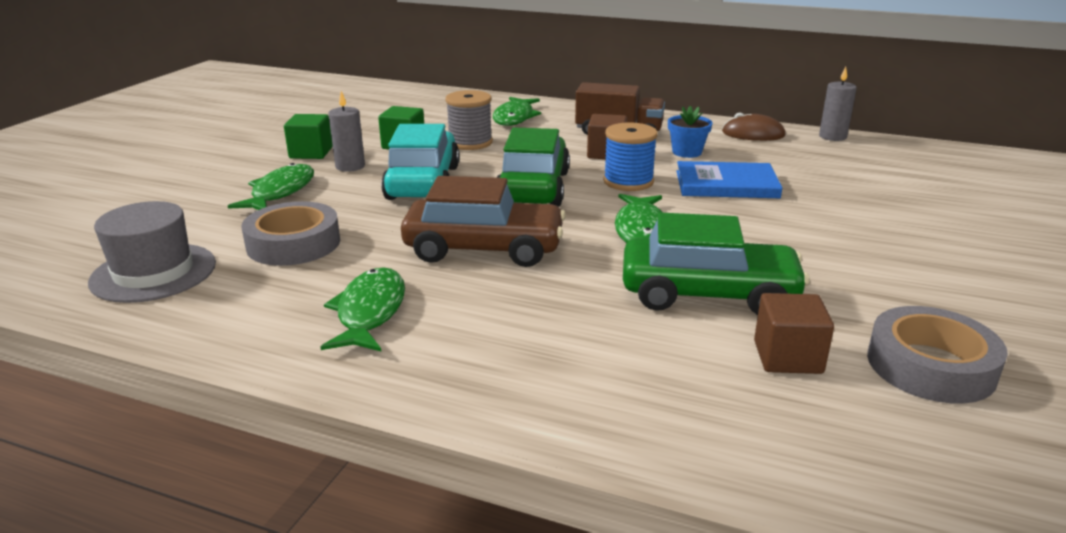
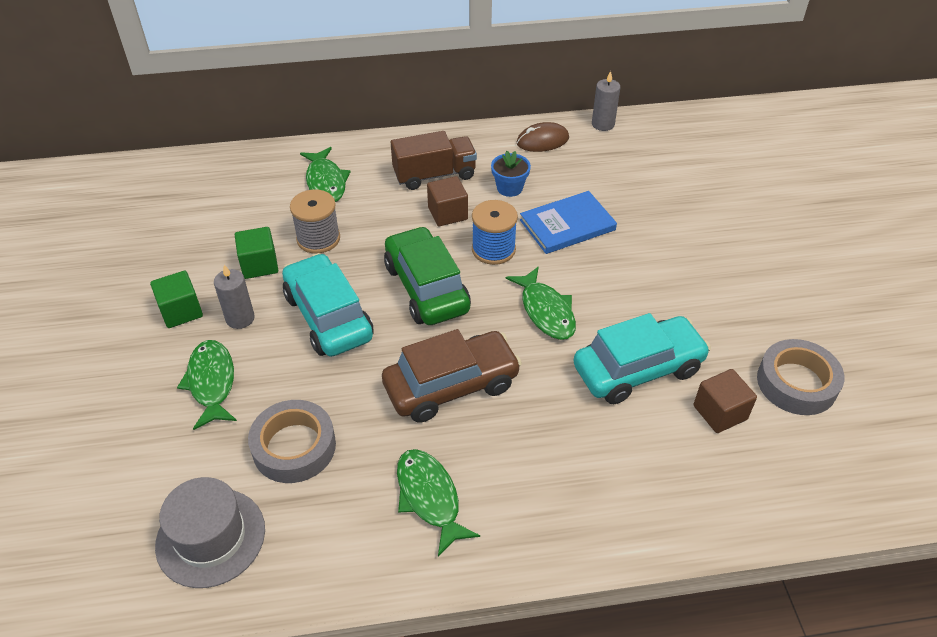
camera: 30 degrees left, 20 degrees up
green car [623,212,810,315] -> turquoise car [573,313,711,404]

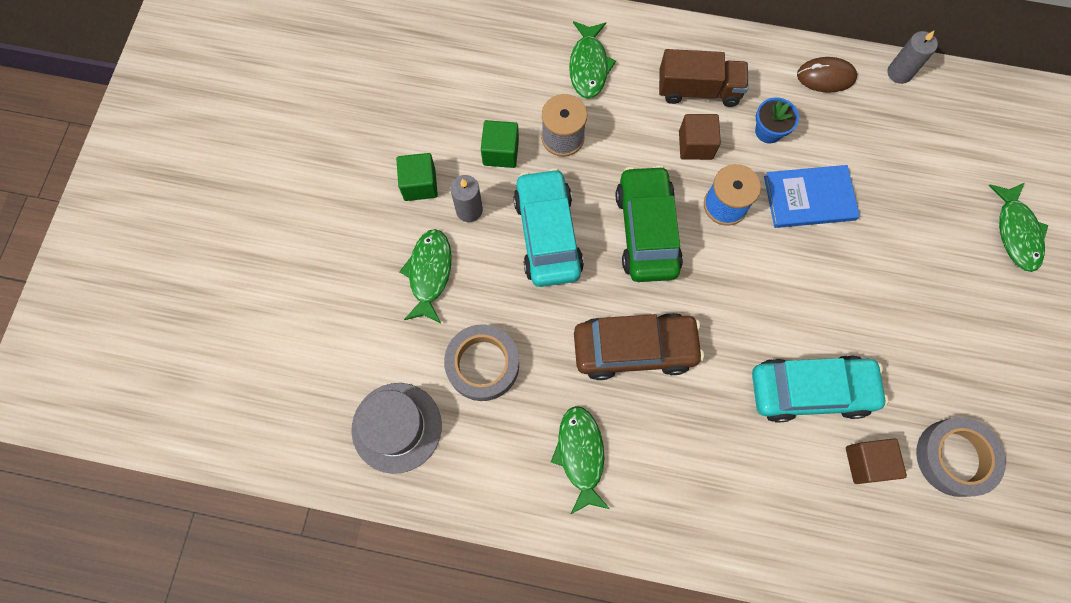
camera: 20 degrees right, 25 degrees up
green fish [506,266,576,340] -> green fish moved to [989,183,1048,272]

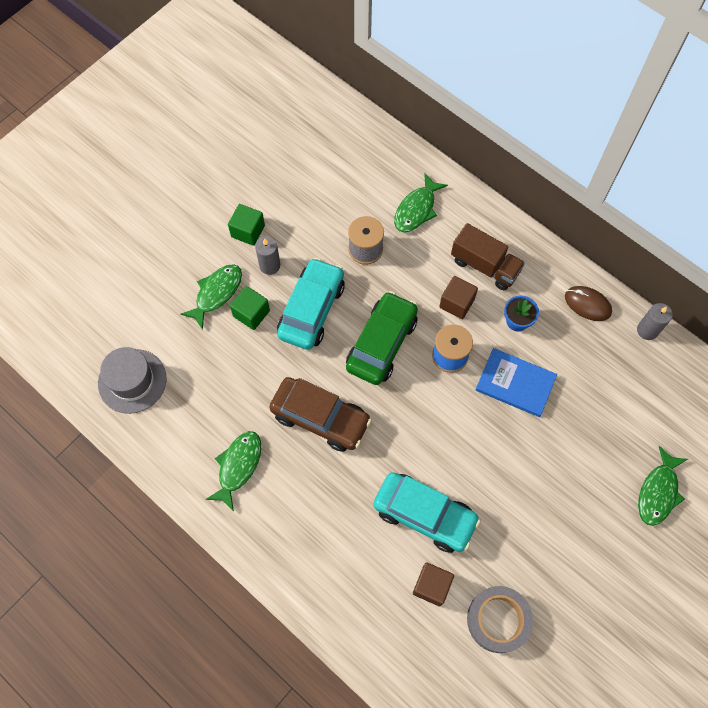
camera: 30 degrees right, 5 degrees down
grey tape [444,324,519,401] -> none
green cube [481,120,519,168] -> green cube moved to [230,286,270,330]

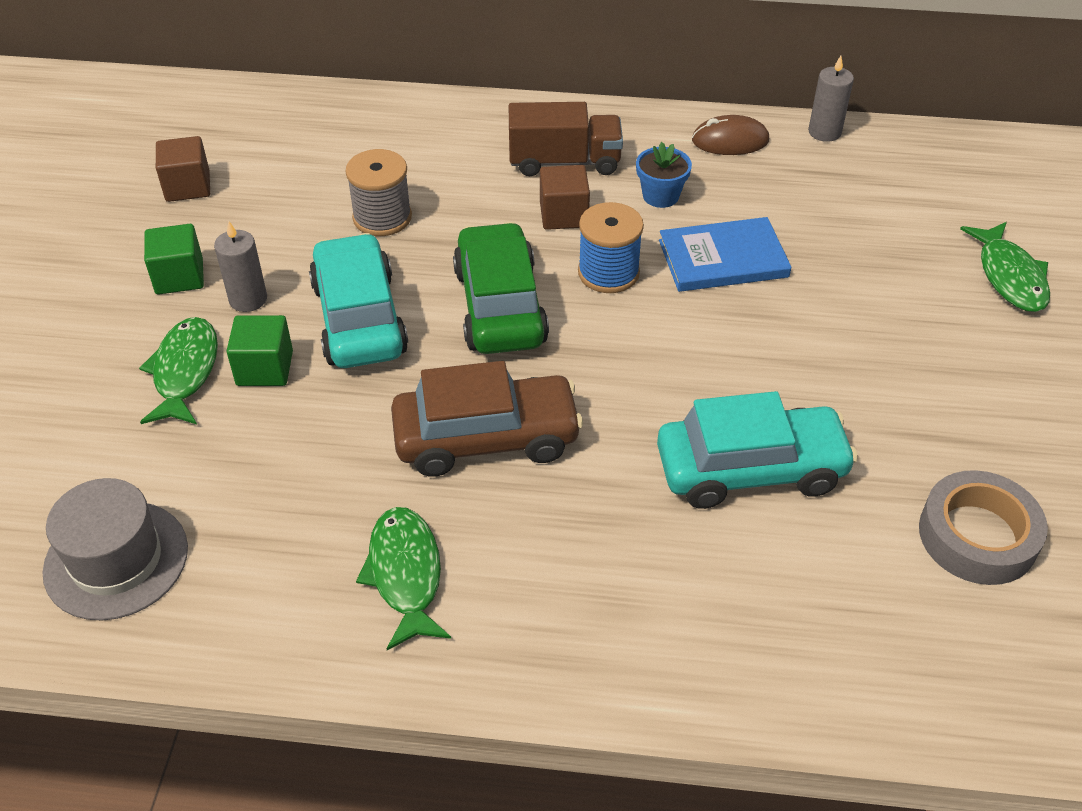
camera: 35 degrees left, 20 degrees down
green fish [394,173,448,233] -> none
brown cube [413,562,454,606] -> brown cube moved to [156,136,210,202]

